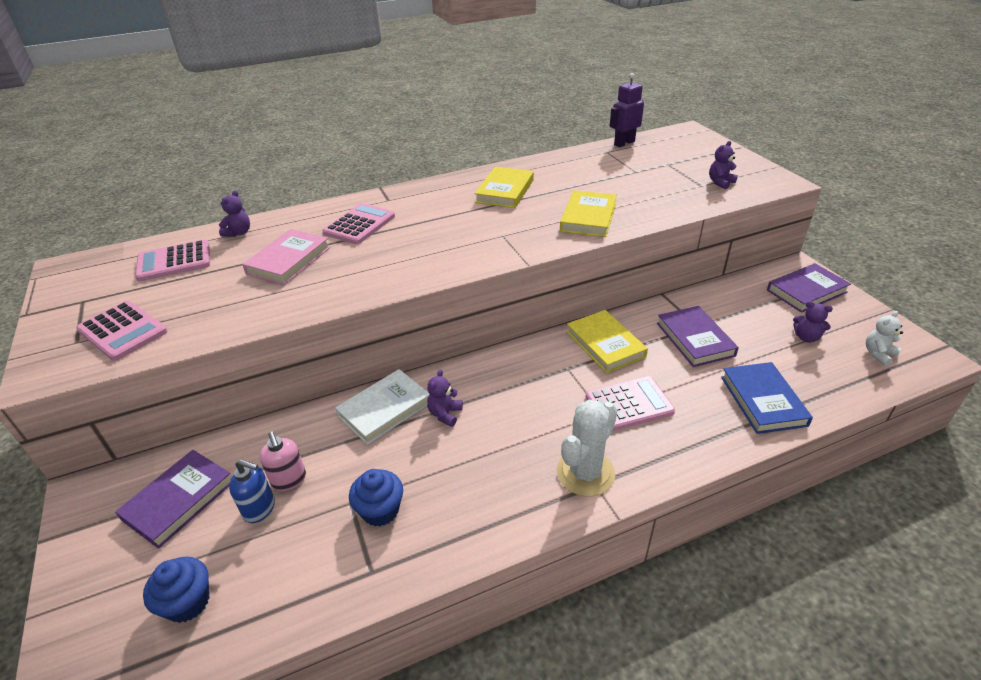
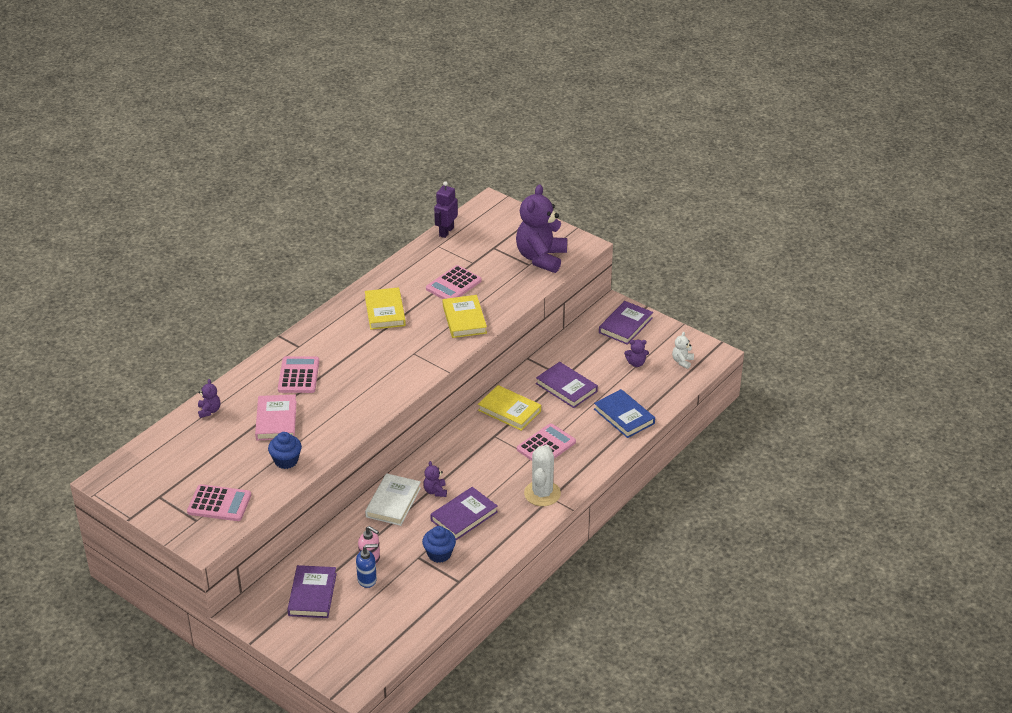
camera: 30 degrees left, 0 degrees up
pink calculator [135,240,210,282] -> pink calculator moved to [426,265,482,299]
blue cupcake [143,557,210,623] -> blue cupcake moved to [268,432,302,469]
purple teddy bear [709,141,738,189] -> purple teddy bear [516,184,567,273], size x2.39
none -> purple book [430,487,498,540]

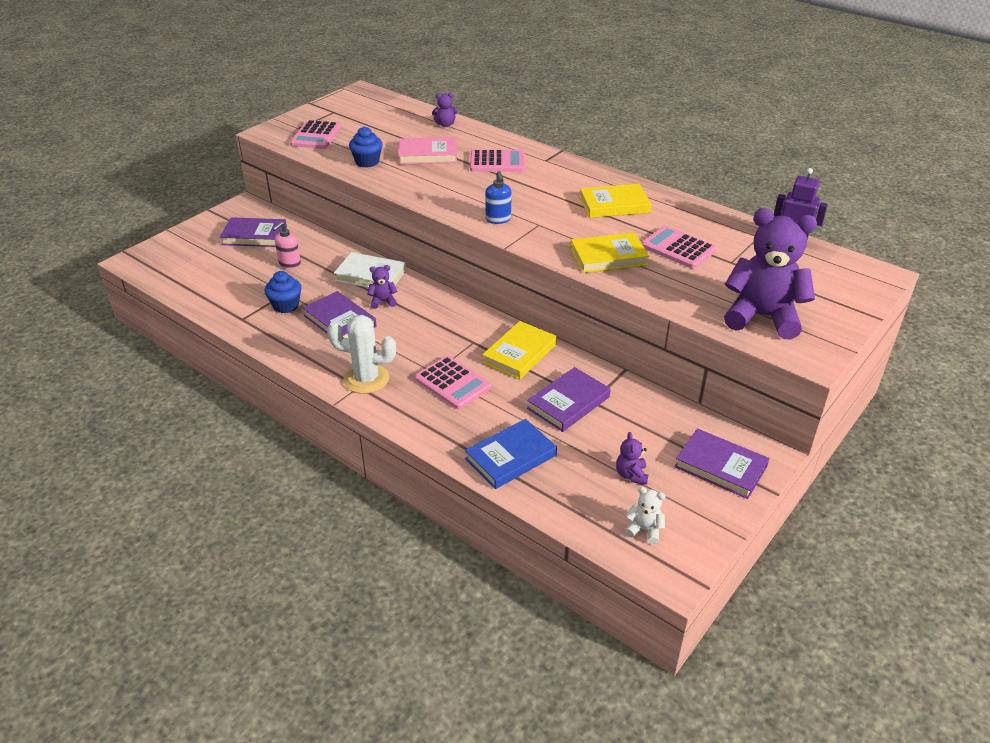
camera: 90 degrees right, 0 degrees up
blue soap dispenser [356,544,378,588] -> blue soap dispenser moved to [485,171,512,224]

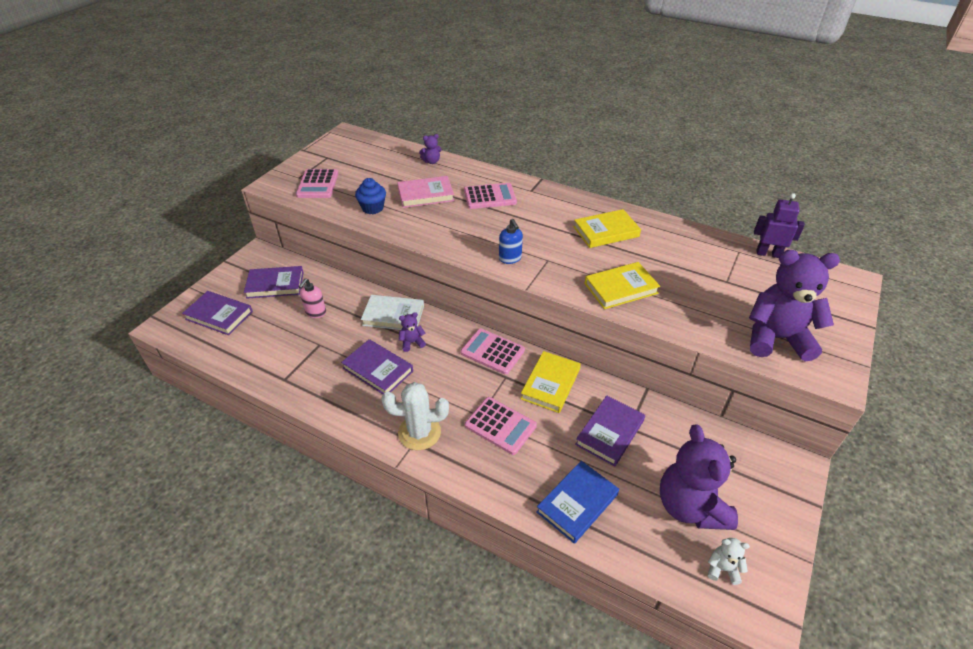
camera: 10 degrees left, 5 degrees up
blue cupcake [264,271,302,313] -> none
purple teddy bear [616,432,648,485] -> purple teddy bear [660,424,738,530], size x2.39
pink calculator [642,226,717,269] -> pink calculator moved to [461,329,525,375]
purple book [675,428,769,499] -> purple book moved to [182,291,253,335]

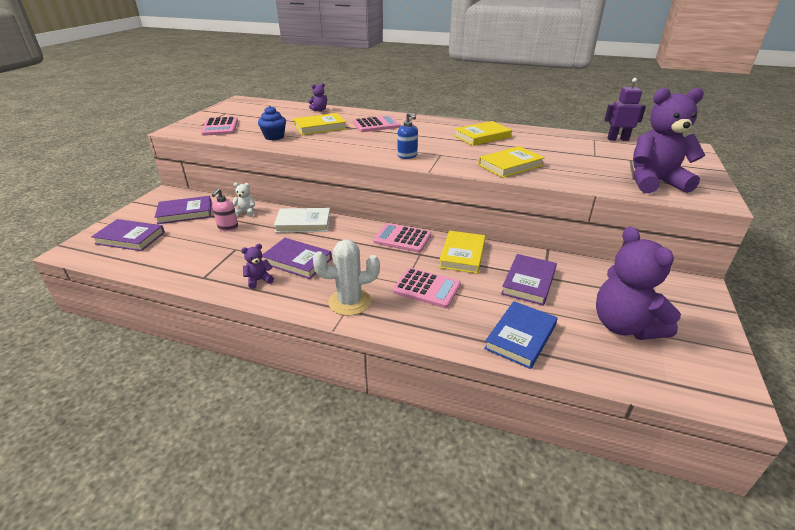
camera: 10 degrees left, 10 degrees down
pink book [397,176,454,208] -> yellow book [294,113,346,135]
purple teddy bear [399,312,426,352] -> purple teddy bear moved to [241,244,274,289]
white teddy bear [708,538,750,585] -> white teddy bear moved to [233,183,255,217]

